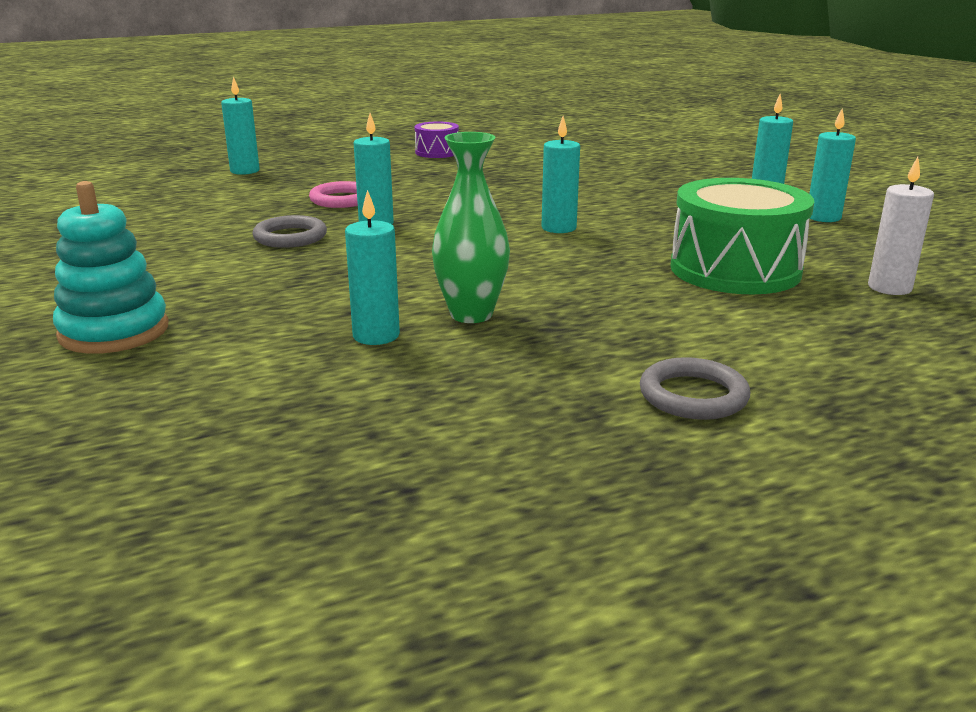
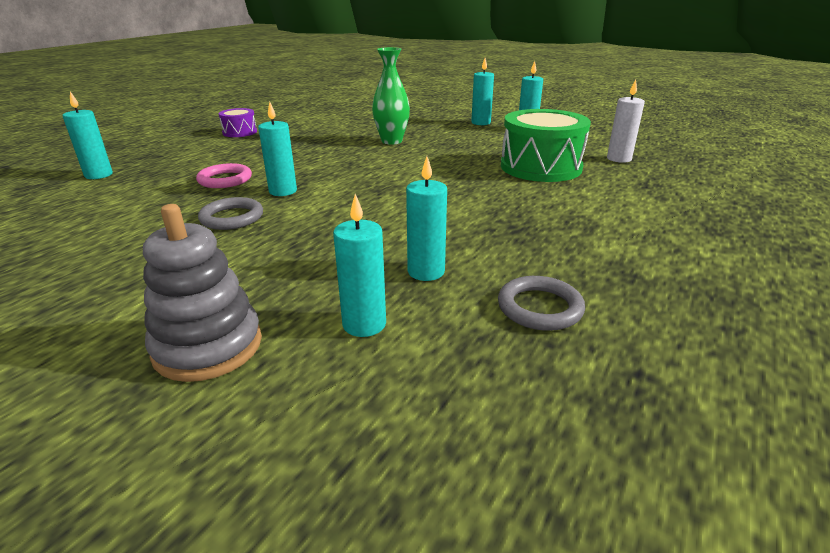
camera: 35 degrees left, 5 degrees up
turquoise stacking toy [53,181,169,354] -> grey stacking toy [143,204,262,382]
green vase [432,132,510,323] -> green vase moved to [372,47,410,145]
turquoise candle [542,116,580,233] -> turquoise candle moved to [333,194,386,337]
grey ring [640,357,750,420] -> grey ring moved to [498,276,585,331]

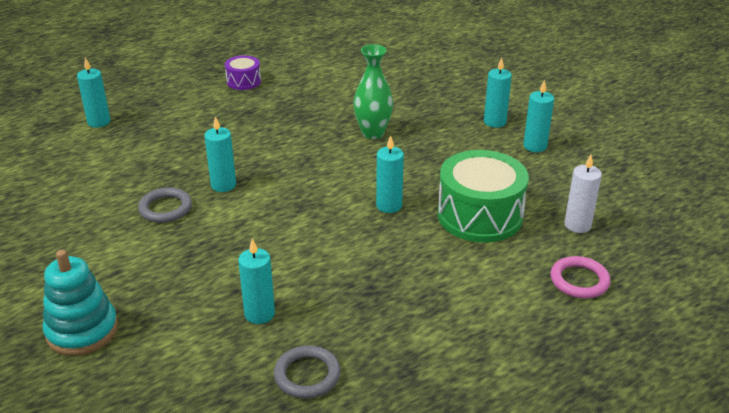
camera: 25 degrees right, 5 degrees up
grey stacking toy [143,204,262,382] -> turquoise stacking toy [43,250,118,356]
pink ring [196,163,252,188] -> pink ring moved to [551,256,611,299]
turquoise candle [333,194,386,337] -> turquoise candle moved to [376,135,404,213]

